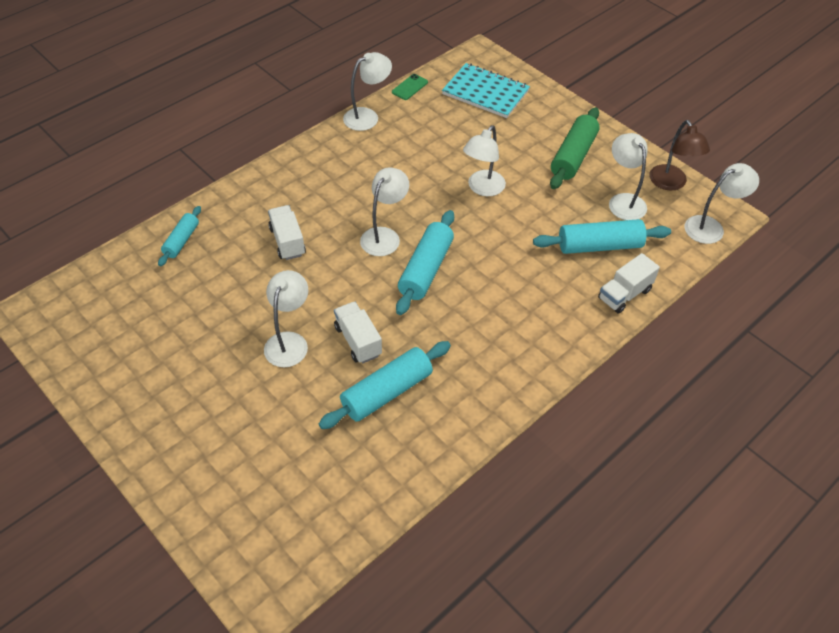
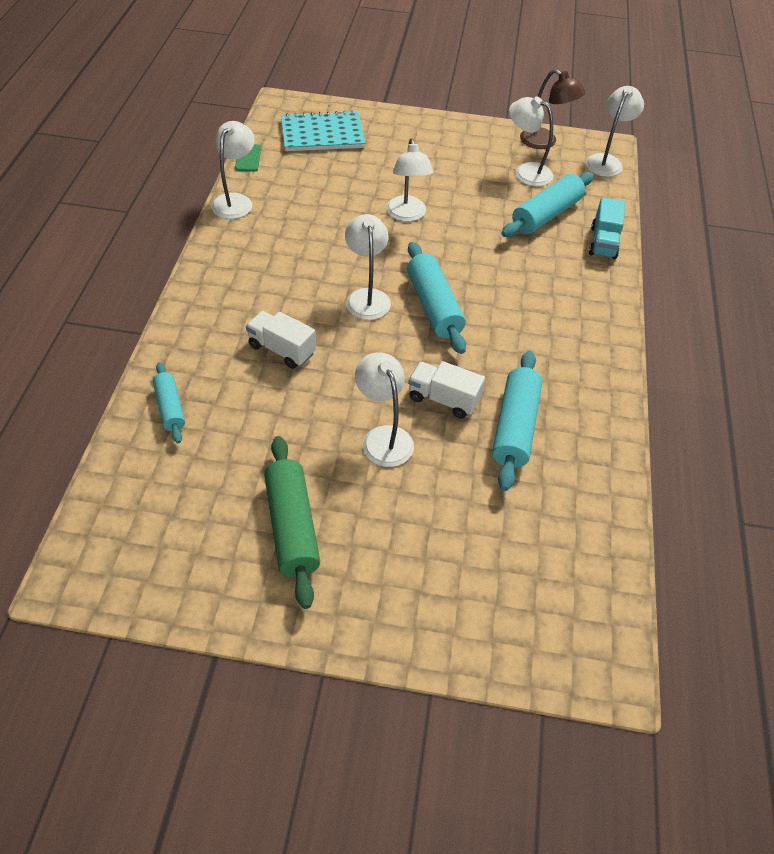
camera: 40 degrees left, 0 degrees up
green rolling pin [550,107,600,189] -> green rolling pin moved to [264,436,320,609]
white truck [598,253,660,314] -> turquoise truck [589,197,625,259]

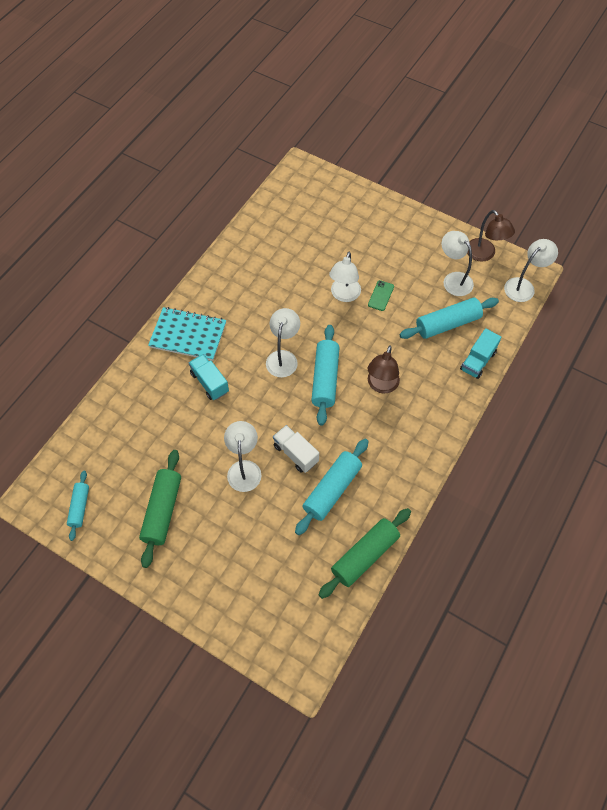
camera: 25 degrees right, 10 degrees up
turquoise rolling pin [153,362,185,443] -> turquoise rolling pin moved to [67,471,89,541]
white lamp [211,121,255,219] -> none
green phone [235,144,261,172] -> green phone moved to [368,280,394,311]
white truck [246,311,316,369] -> turquoise truck [189,354,229,400]
turquoise notebook [281,110,365,151] -> turquoise notebook moved to [148,307,226,361]
none -> green rolling pin [318,508,411,599]
none -> brown lamp [367,345,400,394]

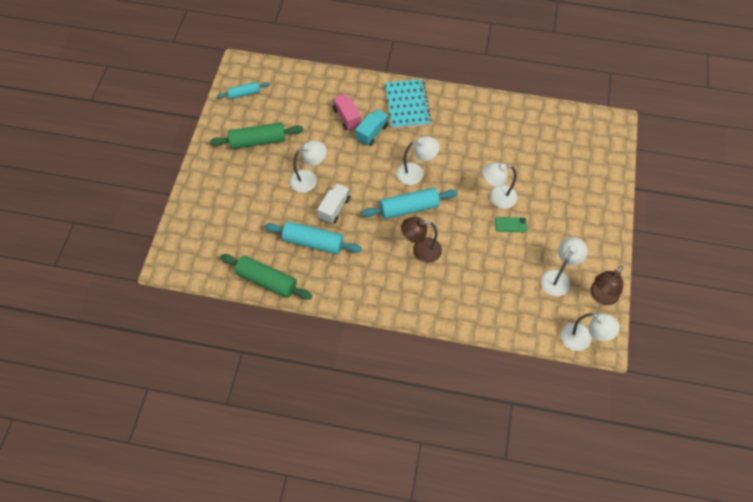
camera: 70 degrees right, 0 degrees up
turquoise rolling pin [399,298,499,339] -> none
turquoise truck [460,328,502,379] -> none
none -> pink truck [333,94,361,131]

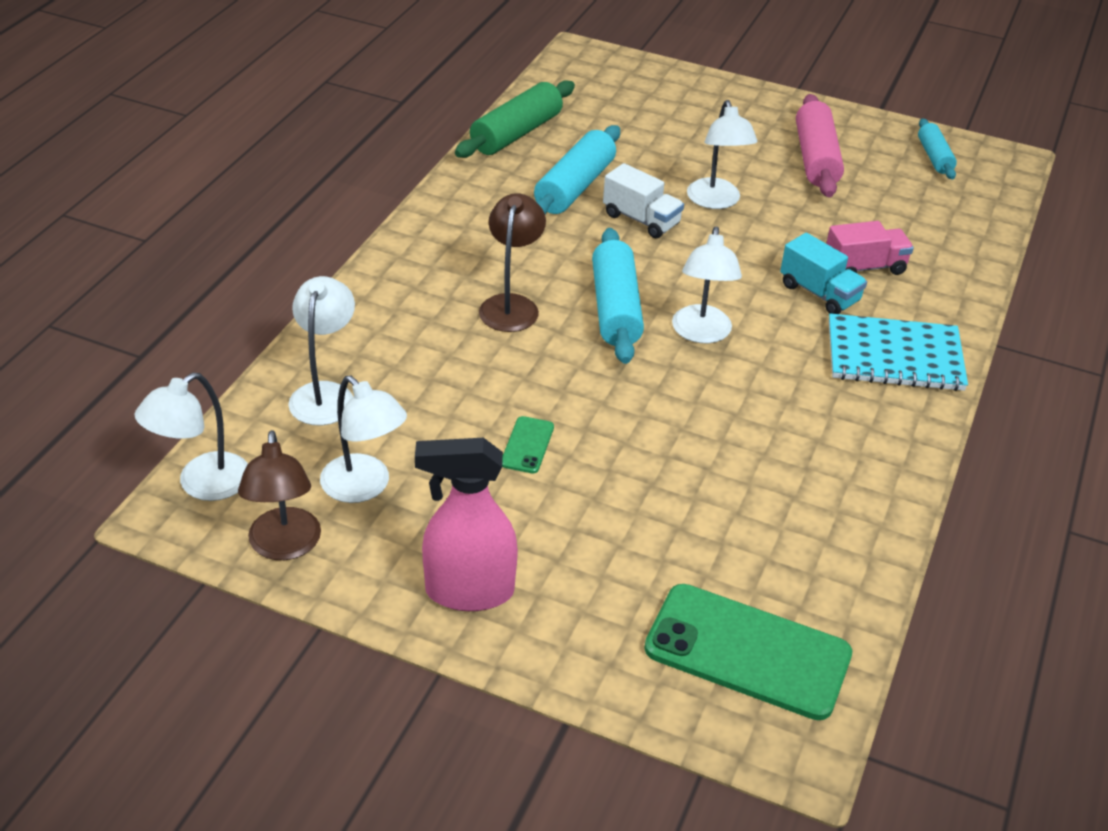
camera: 100 degrees right, 20 degrees down
green rolling pin [210,122,304,149] -> pink rolling pin [796,94,844,197]
white lamp [483,162,517,209] -> white lamp moved to [288,276,355,426]
brown lamp [590,266,623,305] -> brown lamp turned 150 degrees counterclockwise [238,430,321,560]
none -> pink spray bottle [415,438,518,611]
none -> green phone [644,584,852,720]

